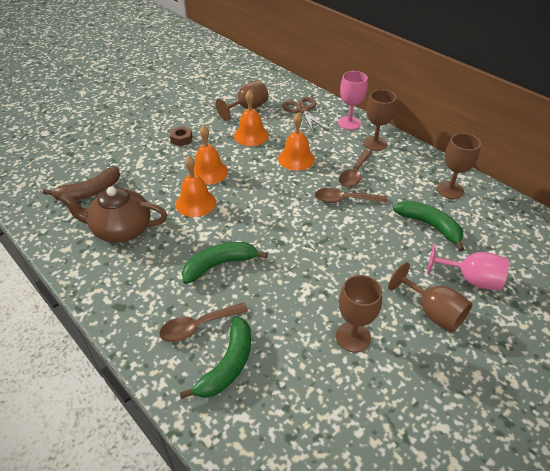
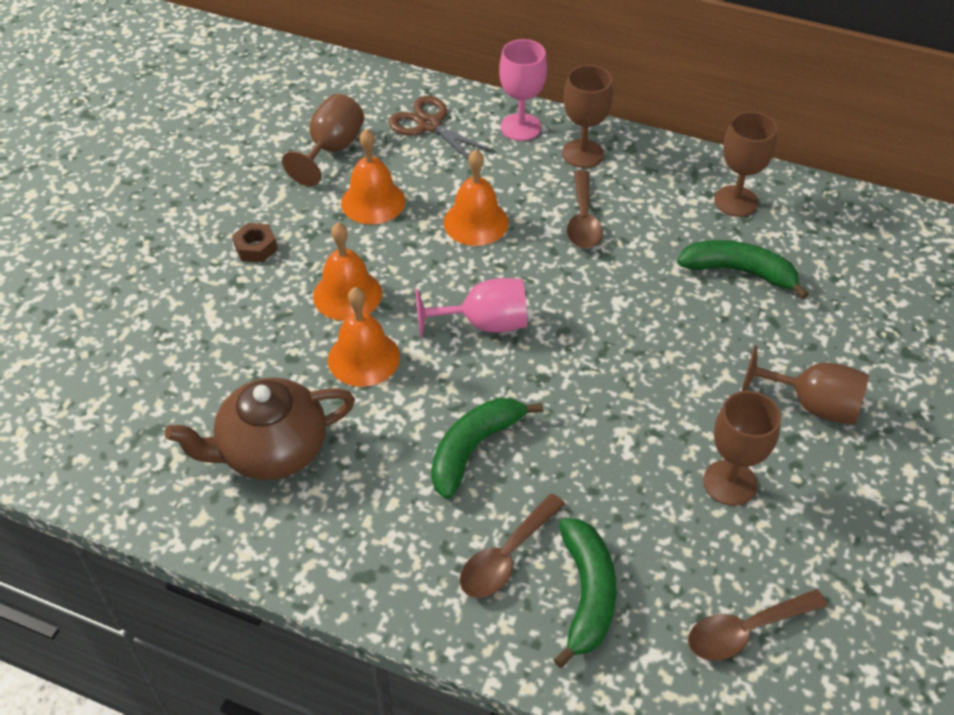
camera: 25 degrees left, 5 degrees up
brown banana [43,167,120,201] -> none
brown spoon [315,188,387,203] -> brown spoon moved to [688,589,828,661]
pink goblet [427,243,509,291] -> pink goblet moved to [415,278,527,337]

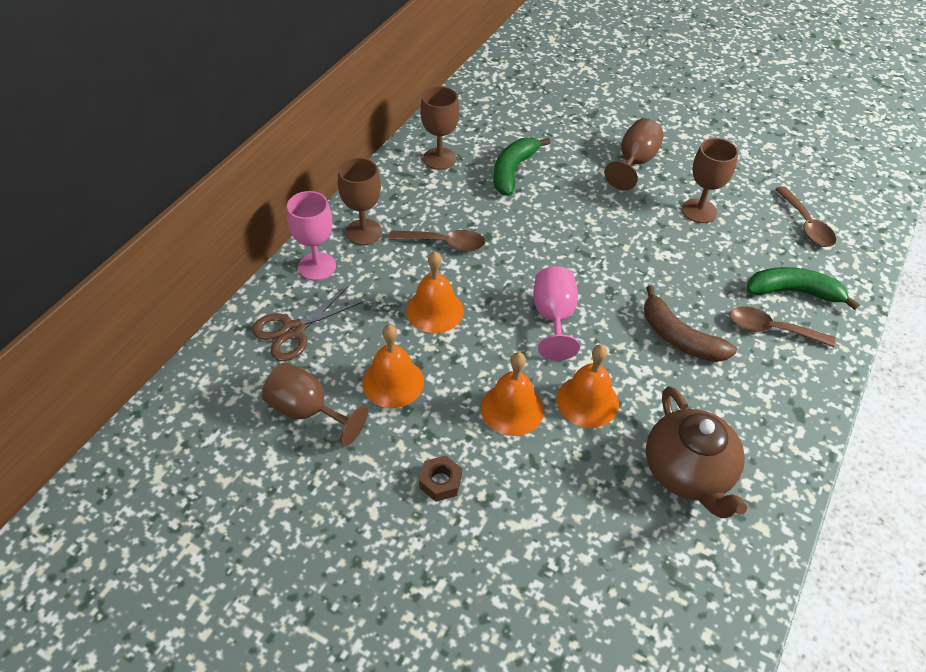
camera: 85 degrees left, 0 degrees up
green banana [431,398,543,499] -> brown banana [644,285,737,362]
brown spoon [460,493,565,598] -> brown spoon turned 150 degrees clockwise [729,306,835,347]

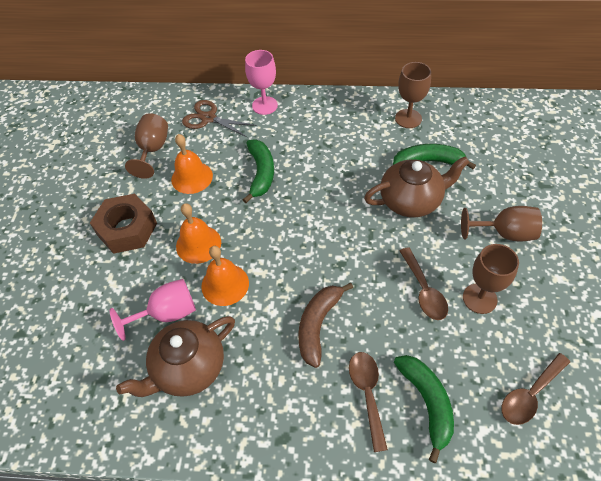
camera: 70 degrees right, 5 degrees up
brown goblet [338,158,382,245] -> none
brown spoon [389,230,486,252] -> brown spoon moved to [400,247,448,320]
orange bell [406,251,464,333] -> green banana [243,140,274,203]
brown nut [419,455,462,502] -> brown nut [90,194,157,254], size x2.05
pink goblet [533,266,580,361] -> pink goblet moved to [110,279,196,341]
none -> brown teapot [364,156,470,218]

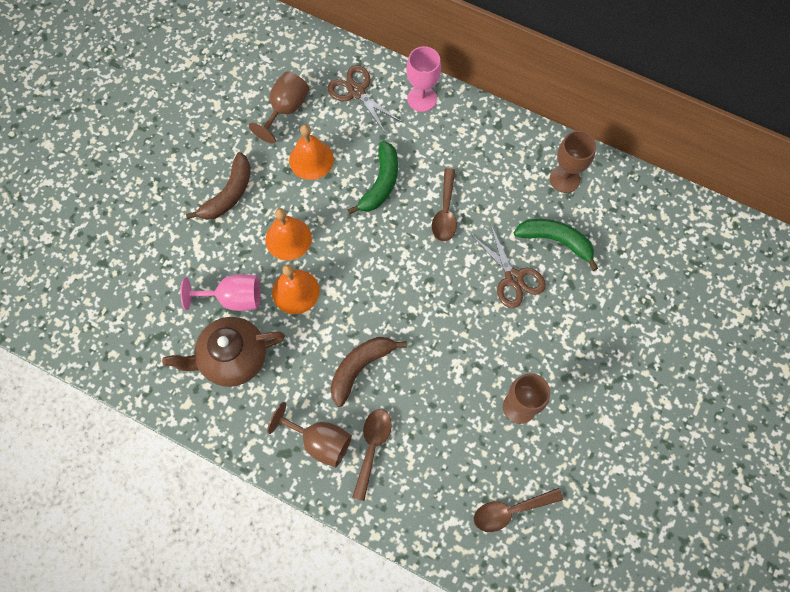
camera: 20 degrees right, 15 degrees up
brown nut [90,194,157,254] -> brown banana [186,152,251,220]
brown teapot [364,156,470,218] -> brown scissors [472,225,546,308]
green banana [394,355,454,463] -> none
brown spoon [400,247,448,320] -> brown spoon moved to [432,168,457,242]
brown goblet [461,206,542,241] -> brown goblet moved to [267,402,352,468]

